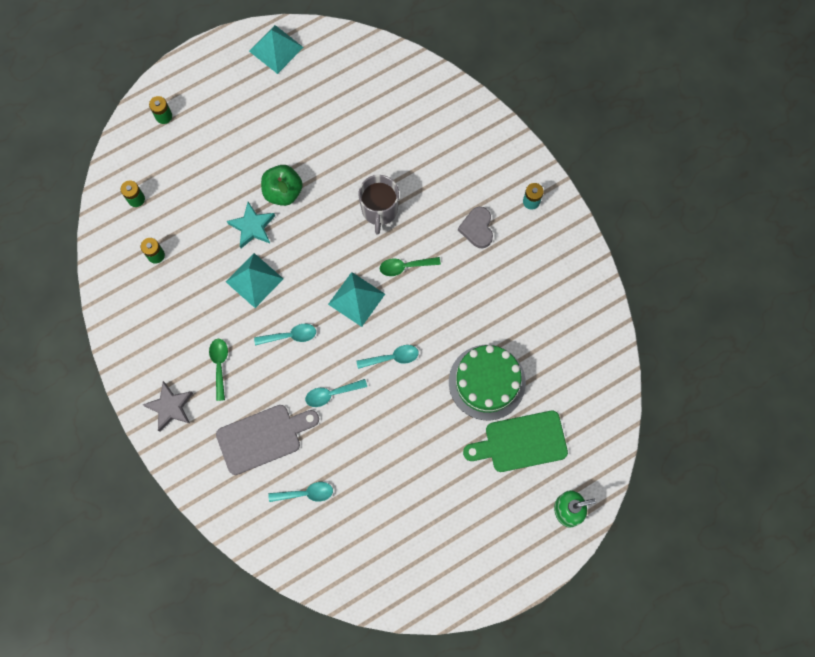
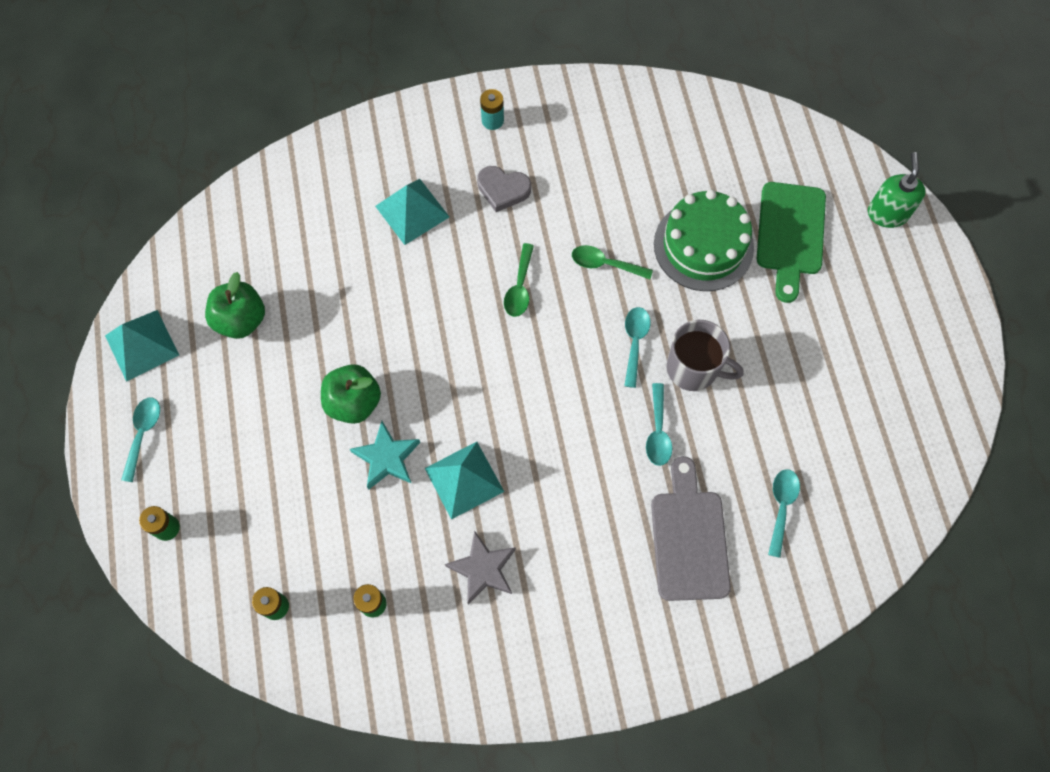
camera: 70 degrees left, 5 degrees down
grey star [143,381,193,432] -> grey star moved to [445,530,516,605]
green spoon [209,339,228,401] -> green spoon moved to [572,245,653,279]
turquoise spoon [254,324,316,345] -> turquoise spoon moved to [121,397,160,482]
turquoise pyramid [328,272,385,327] -> turquoise pyramid moved to [375,179,449,245]
grey mug [358,175,399,234] -> grey mug moved to [667,320,744,391]
none -> green apple [205,272,265,339]

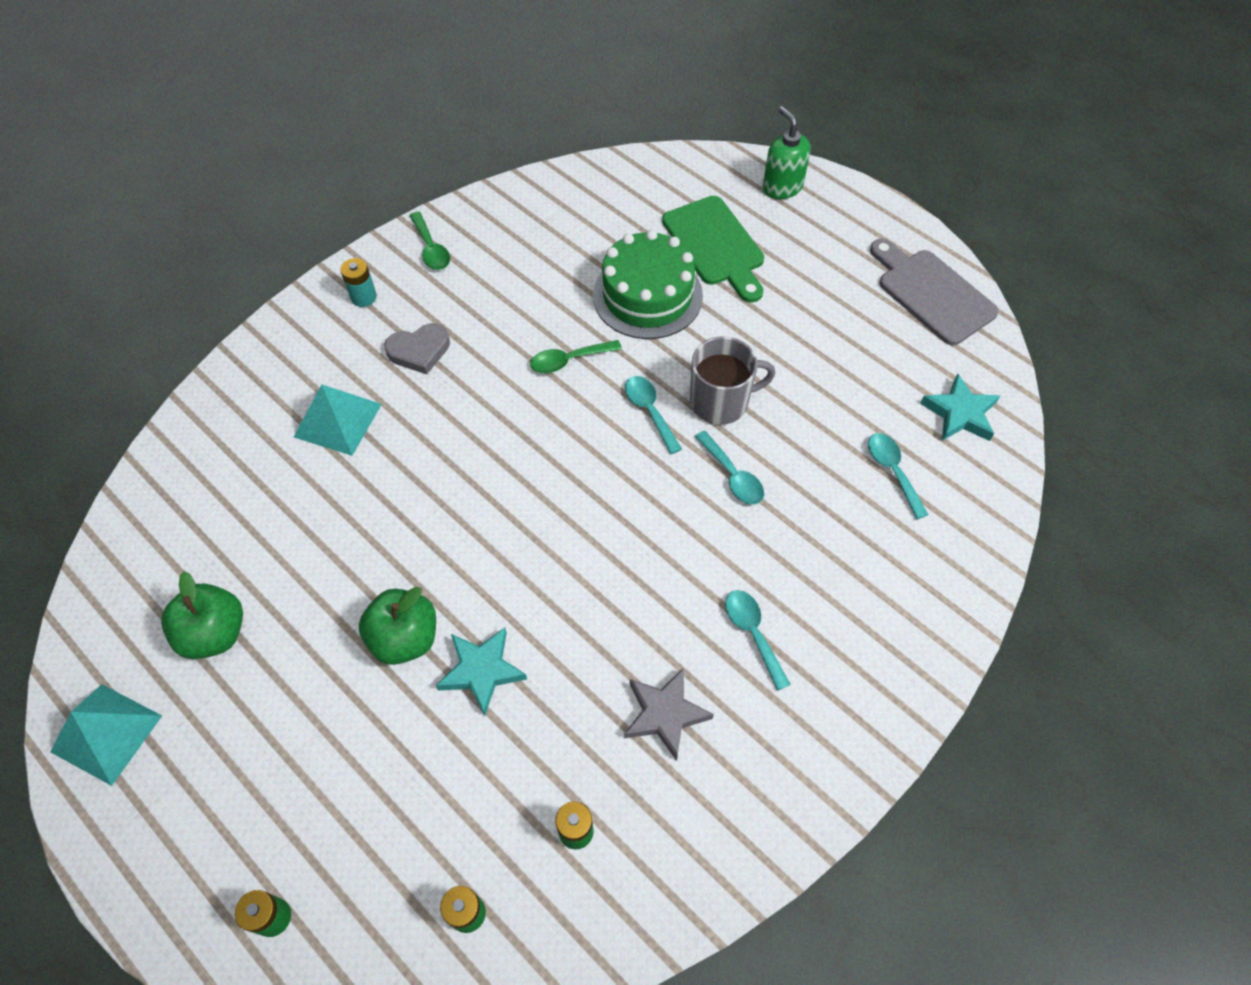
camera: 35 degrees left, 10 degrees down
turquoise spoon [121,397,160,482] -> turquoise spoon moved to [725,590,791,691]
turquoise pyramid [425,442,504,520] -> none
green spoon [504,243,534,317] -> green spoon moved to [409,212,450,270]
grey cutting board [651,456,731,601] -> grey cutting board moved to [870,239,999,345]
none -> turquoise star [920,373,1000,441]

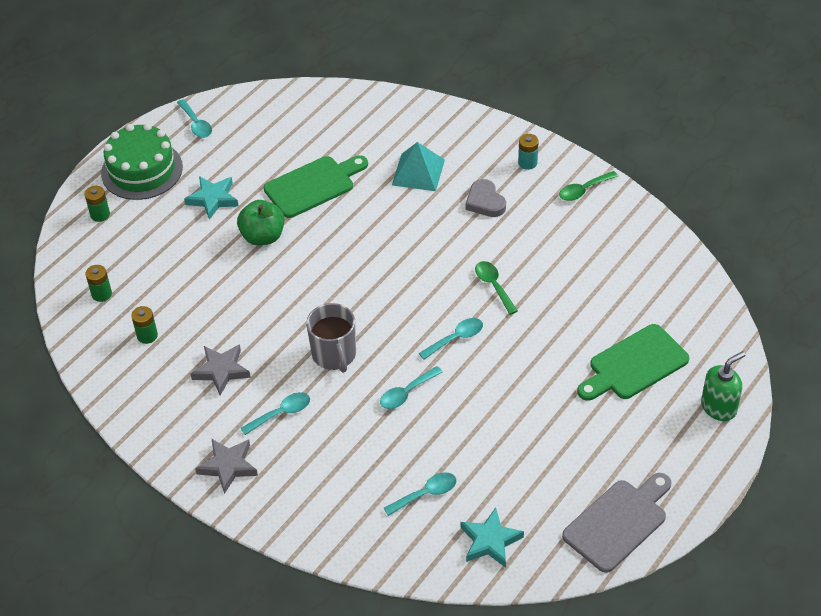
camera: 85 degrees right, 10 degrees down
turquoise pyramid [50,684,162,786] -> turquoise spoon [177,99,212,138]
green apple [161,571,243,659] -> none
turquoise star [436,628,527,716] -> turquoise star moved to [184,176,239,220]
green cake [593,230,703,339] -> green cake moved to [101,123,183,200]
grey mug [690,336,775,425] -> grey mug moved to [306,303,356,373]
none -> grey star [195,438,258,494]
none -> green cutting board [264,155,368,218]

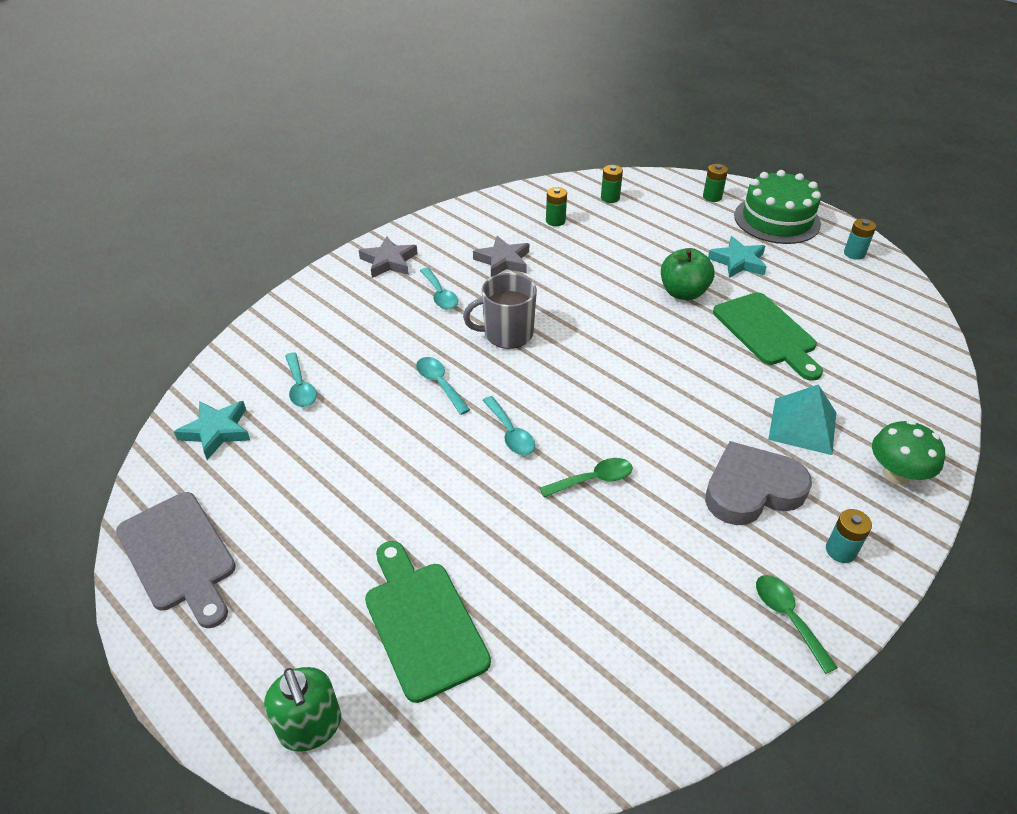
camera: 95 degrees right, 5 degrees down
turquoise spoon [177,99,212,138] -> turquoise battery [844,219,876,260]
grey heart [465,179,506,217] -> grey heart [705,441,812,525], size x1.59
none -> green mushroom [872,420,945,485]

